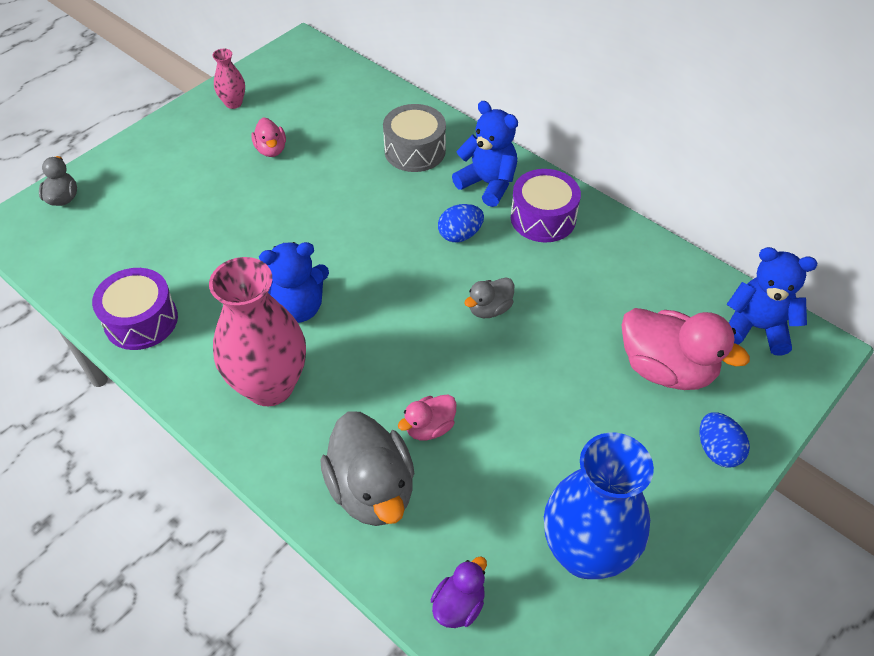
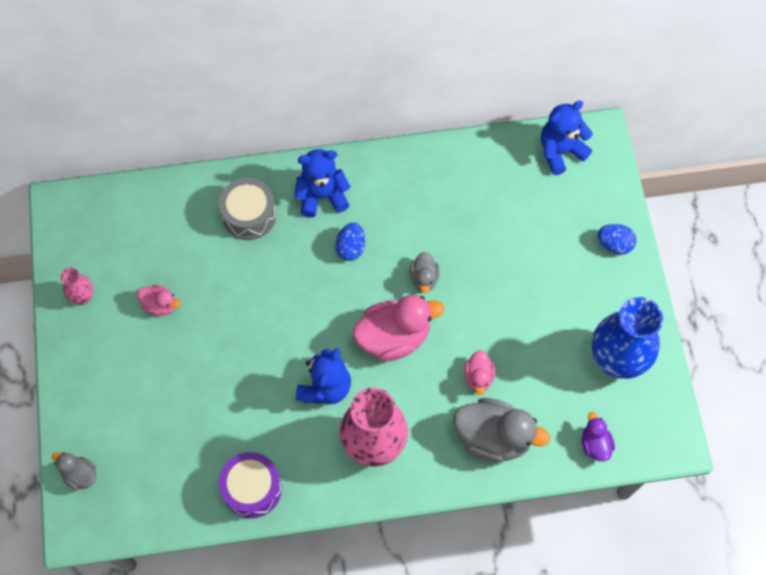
camera: 50 degrees left, 15 degrees up
purple drum [511,169,581,242] -> none
pink duck [621,308,750,390] -> pink duck moved to [353,295,444,361]

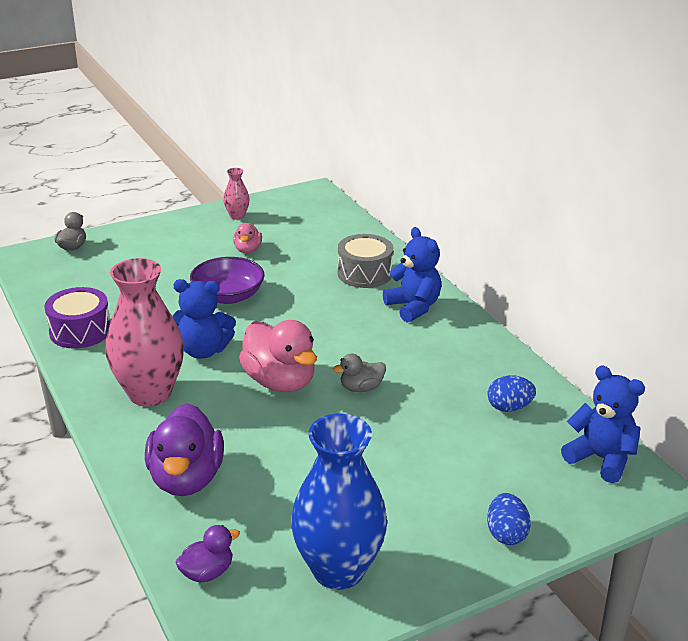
camera: 70 degrees right, 35 degrees down
blue egg [335,222,365,261] -> blue egg moved to [488,375,536,412]
grey duck [453,398,550,462] -> purple duck [145,403,224,496]
pink duck [464,350,495,395] -> none
none -> purple bowl [190,257,265,304]

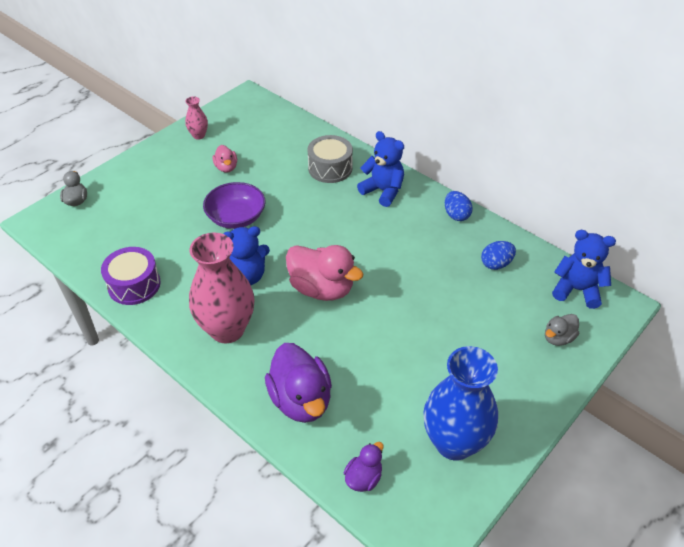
camera: 20 degrees left, 15 degrees up
grey duck [333,353,386,392] -> grey duck moved to [545,314,579,346]
blue egg [487,493,531,545] -> blue egg moved to [445,191,472,221]

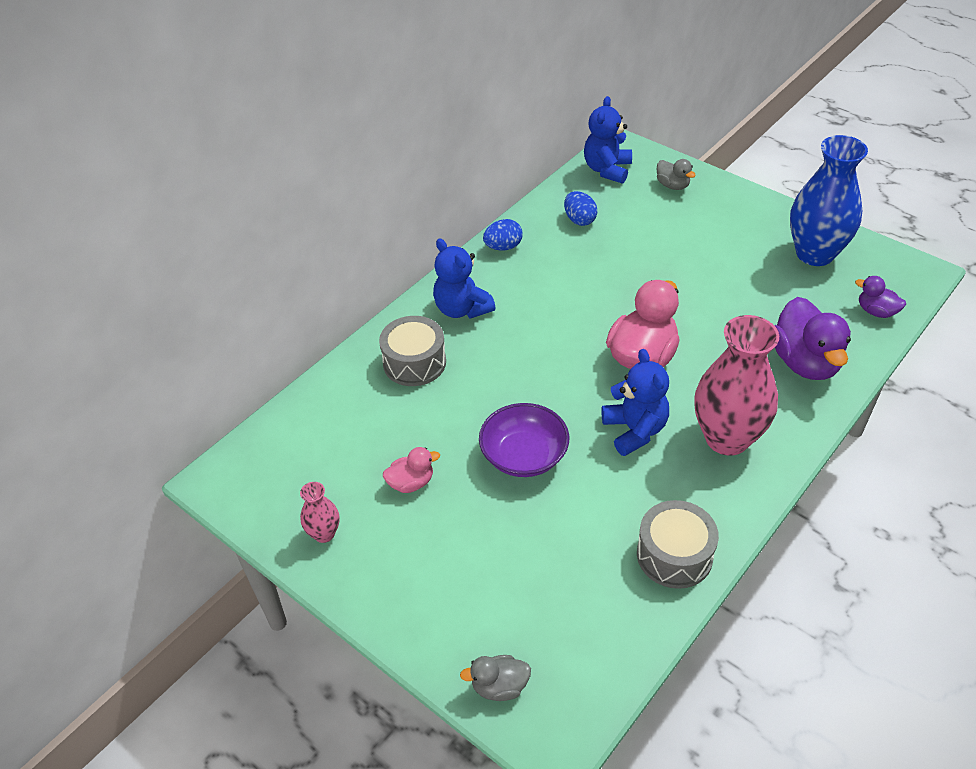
camera: 90 degrees left, 0 degrees up
purple drum [101,247,161,305] -> grey drum [637,500,719,589]
purple duck [265,343,332,423] -> purple duck turned 105 degrees clockwise [775,297,851,380]
blue teddy bear [357,131,404,207] -> blue teddy bear turned 75 degrees counterclockwise [433,238,496,319]

